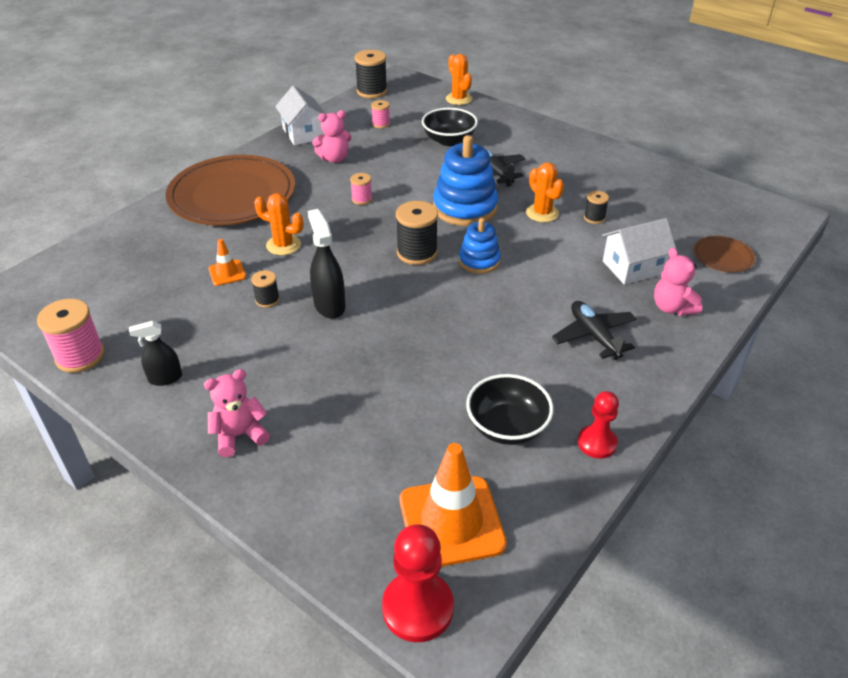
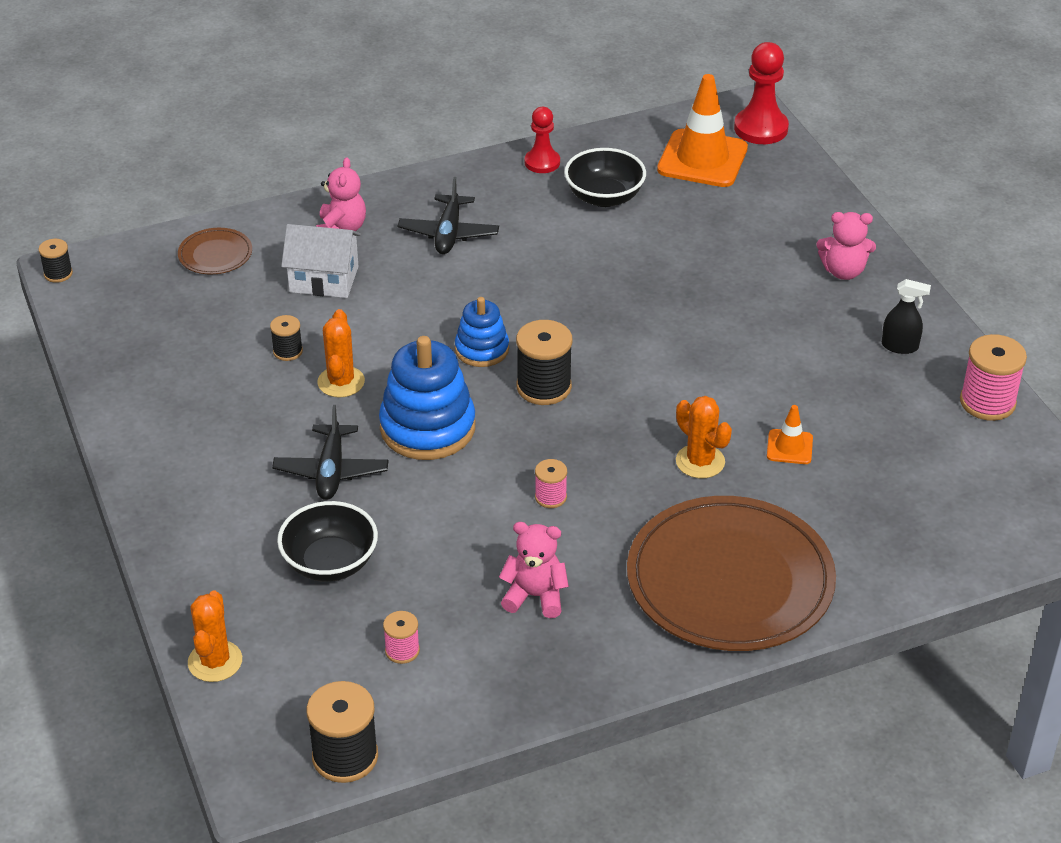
camera: 150 degrees left, 0 degrees up
black spool [251,270,280,308] -> black spool moved to [39,239,73,283]
white house [275,86,326,146] -> none
black spray bottle [308,209,346,319] -> none

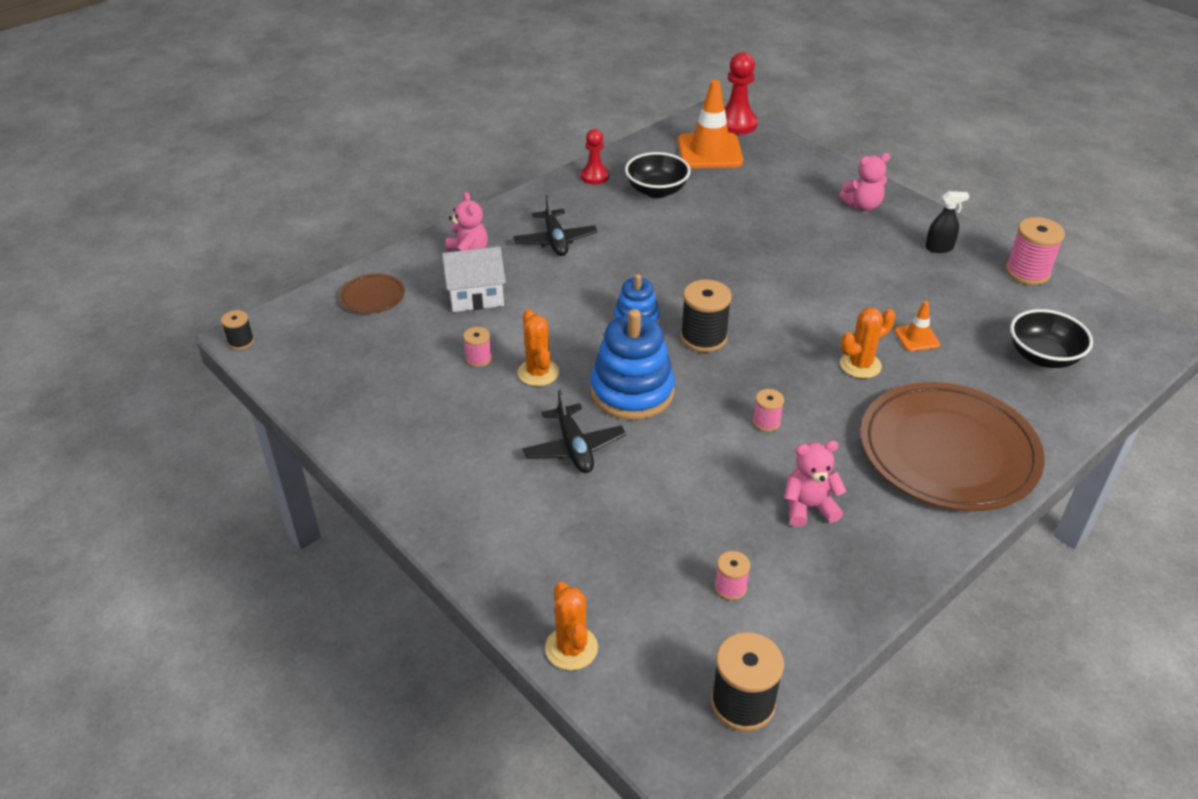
camera: 20 degrees left, 0 degrees up
black spool [270,315,303,361] -> pink spool [463,327,492,367]
black bowl [277,501,378,582] -> black bowl moved to [1010,309,1093,368]
orange cactus [676,396,732,478] -> orange cactus turned 60 degrees counterclockwise [840,308,896,378]

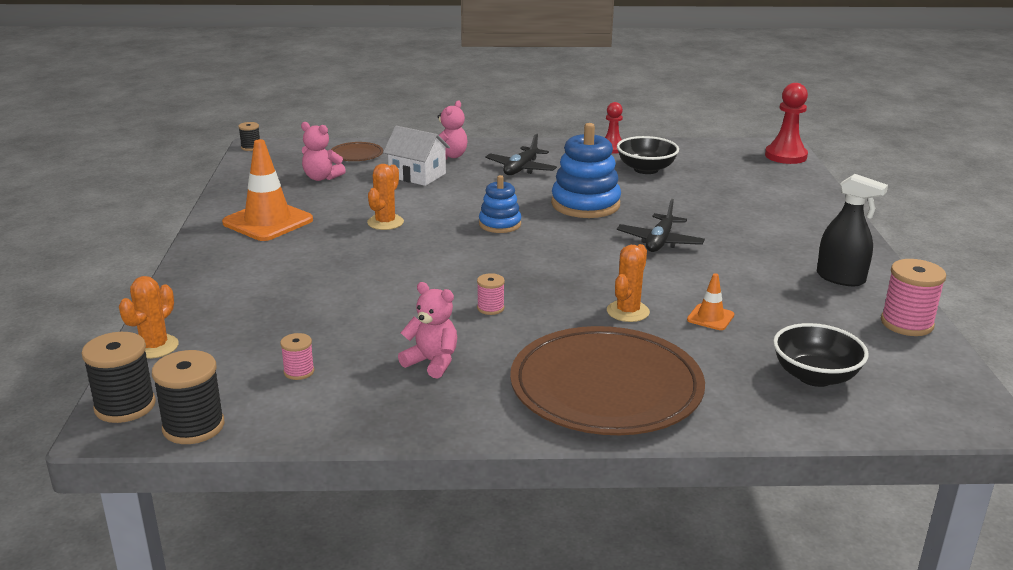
camera: 40 degrees right, 15 degrees down
pink spool [463,327,492,367] -> none
black plane [523,390,626,473] -> black plane moved to [617,199,705,252]
blue stacking toy [591,309,675,420] -> blue stacking toy moved to [551,123,621,218]
orange traffic cone [678,80,743,168] -> orange traffic cone moved to [222,139,313,241]
black spool [681,279,732,352] -> black spool moved to [82,332,156,423]
pink teddy bear [839,153,890,211] -> pink teddy bear moved to [301,122,346,181]
orange cactus [840,308,896,378] -> orange cactus turned 75 degrees counterclockwise [607,244,650,322]
black spray bottle [925,191,969,253] -> black spray bottle [817,174,888,286], size x1.53

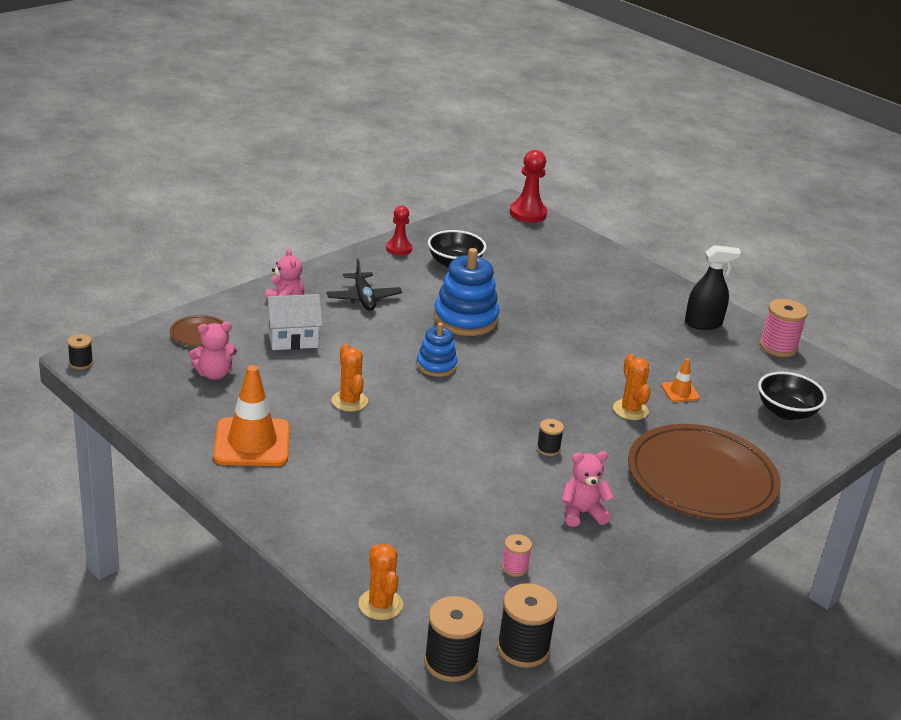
camera: 45 degrees left, 5 degrees up
pink spool [477,273,505,315] -> black spool [536,419,564,456]
black plane [617,199,705,252] -> none

